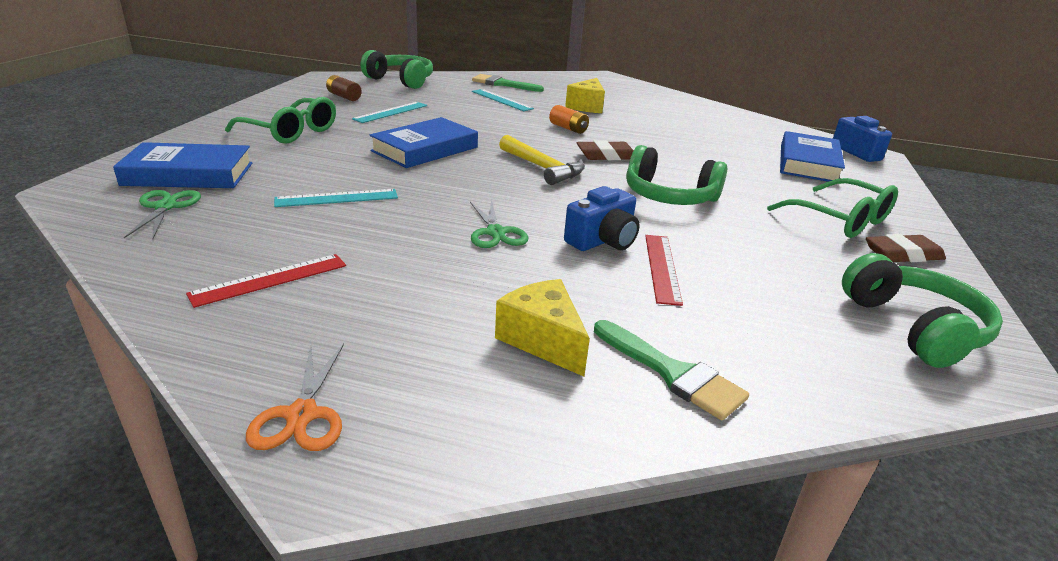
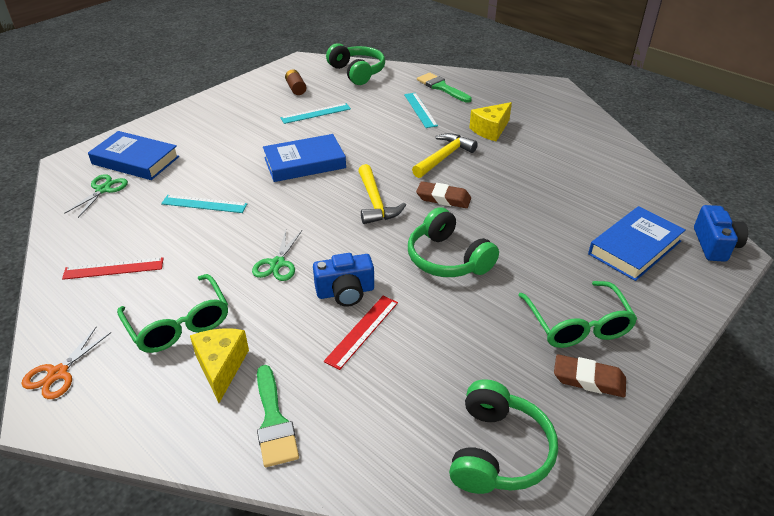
camera: 30 degrees right, 10 degrees up
green glasses [225,97,336,144] -> green glasses moved to [117,274,228,353]
orange battery [549,105,589,134] -> yellow hammer [412,133,478,178]

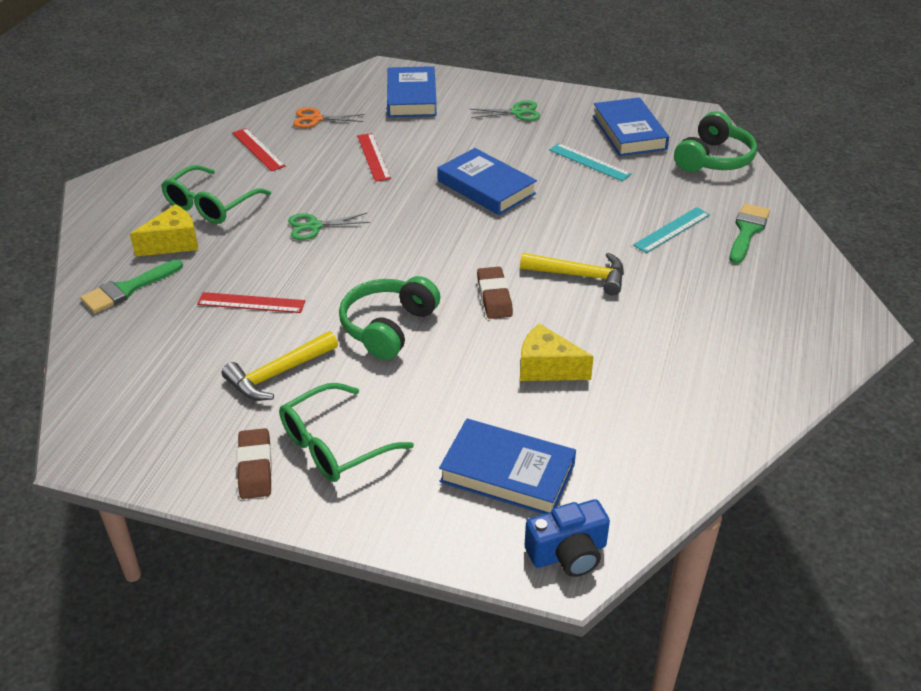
camera: 65 degrees right, 0 degrees up
orange scissors [22,327,111,399] -> orange scissors moved to [293,107,365,128]
green scissors [64,174,128,218] -> green scissors moved to [470,100,540,121]
turquoise ruler [161,195,247,213] -> red ruler [357,133,391,182]
brown battery [285,69,306,95] -> blue book [593,97,669,156]
blue camera [313,253,374,307] -> none
yellow hammer [358,164,406,224] -> yellow hammer moved to [222,331,338,401]
green headphones [449,379,558,494] -> none
yellow cheese [469,102,512,142] -> yellow cheese moved to [520,323,594,381]

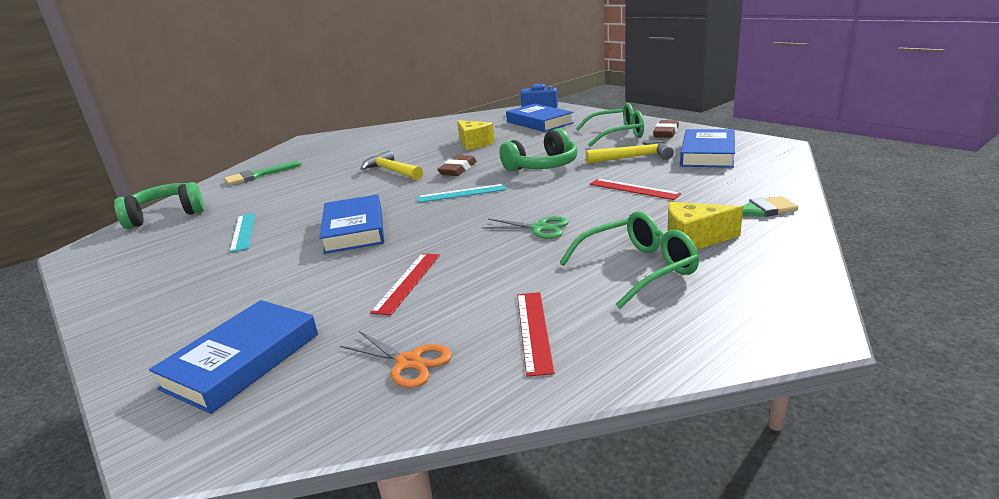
camera: 145 degrees left, 15 degrees down
green scissors [470,100,540,121] -> none
blue book [593,97,669,156] -> blue book moved to [680,129,735,168]
turquoise ruler [633,207,710,253] -> turquoise ruler moved to [418,184,506,203]

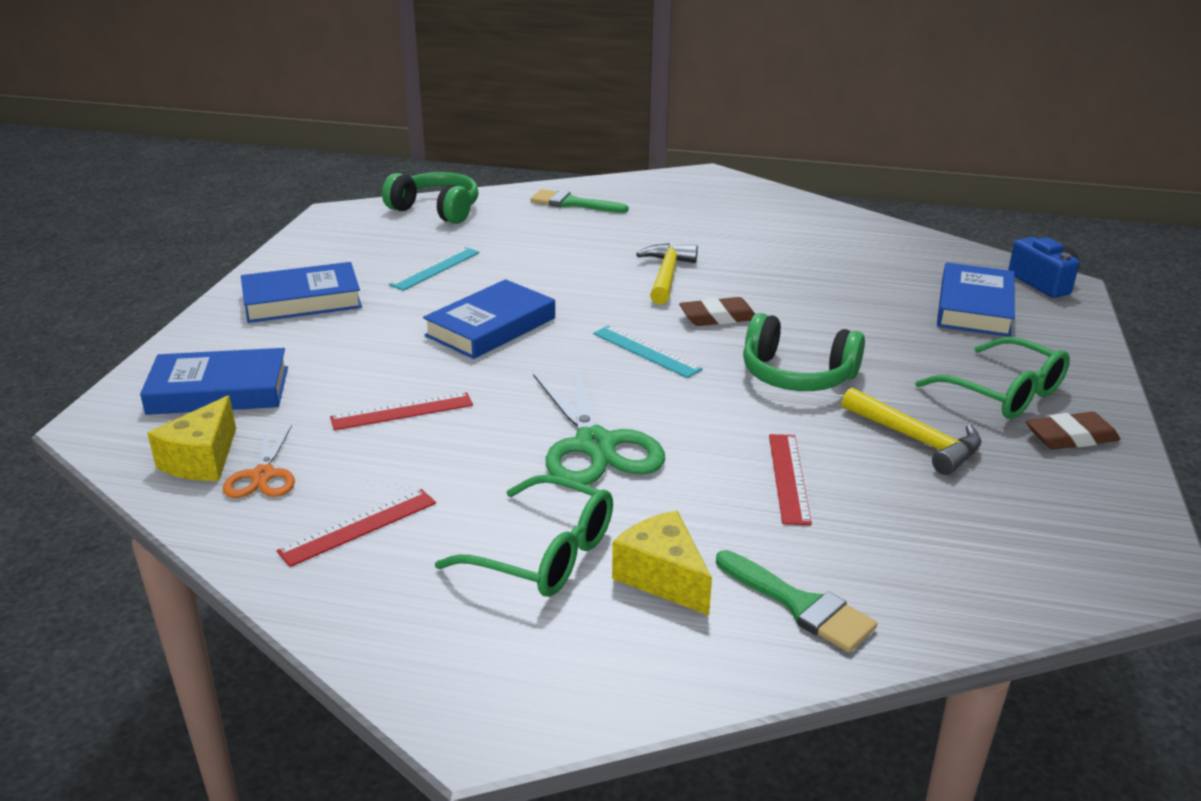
camera: 50 degrees right, 5 degrees up
yellow cheese [457,120,495,151] -> yellow cheese moved to [147,395,236,481]
green scissors [482,216,569,239] -> green scissors [533,365,665,485], size x1.79
blue book [680,129,735,168] -> blue book moved to [241,262,362,323]

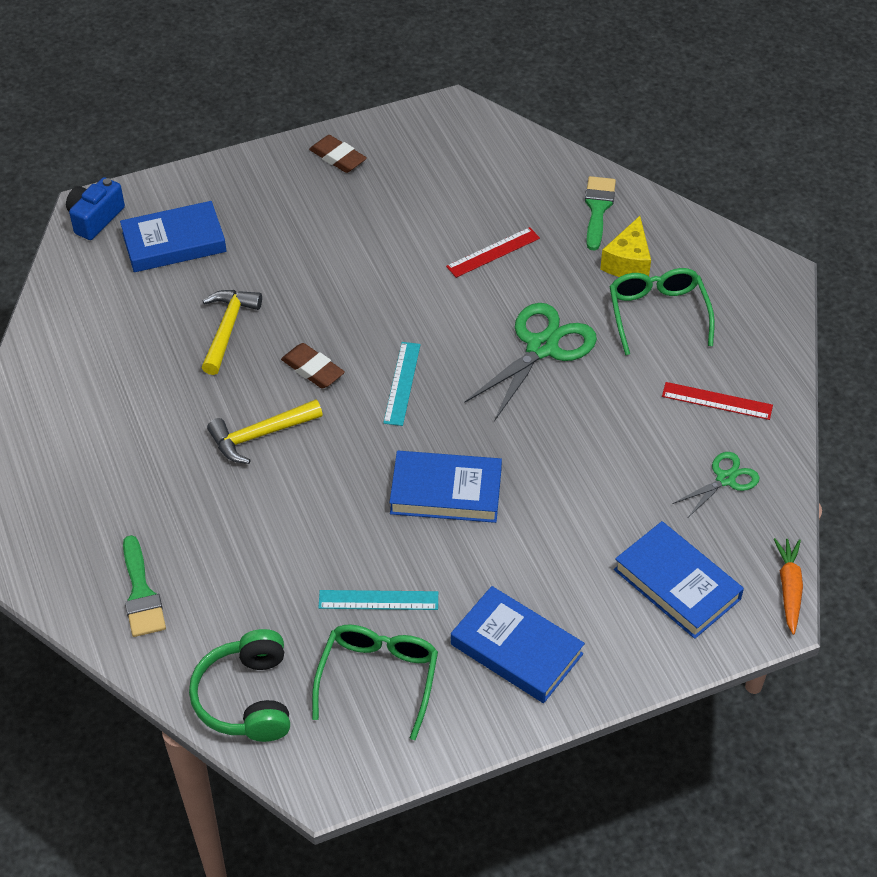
camera: 125 degrees left, 20 degrees up
yellow cheese [147,395,236,481] -> none
orange scissors [223,425,295,498] -> green scissors [672,452,760,517]
red ruler [330,392,473,430] -> none
green headphones [743,313,865,391] -> none
yellow hammer [842,387,982,475] -> yellow hammer moved to [202,290,262,375]
green glasses [915,337,1070,419] -> green glasses moved to [312,624,438,740]
none -> orange carrot [774,538,803,635]

